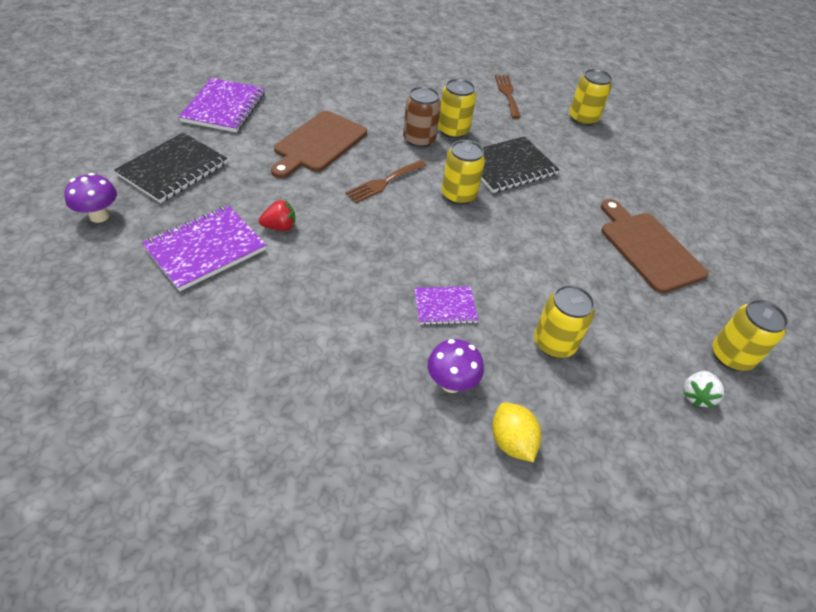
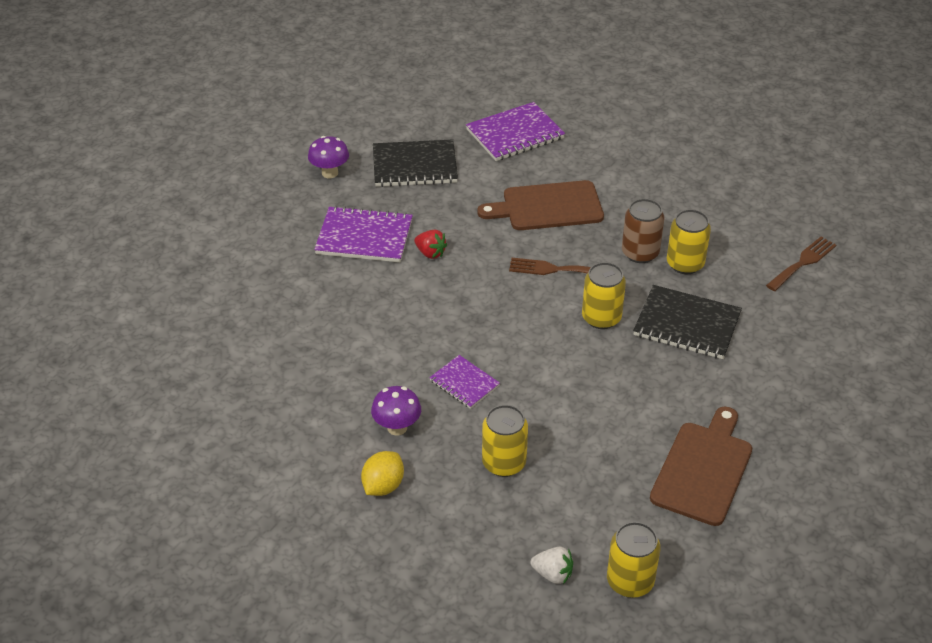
camera: 55 degrees right, 5 degrees down
yellow can [569,69,612,126] -> none
white strawberry [683,371,724,408] -> white strawberry turned 150 degrees counterclockwise [531,547,573,584]

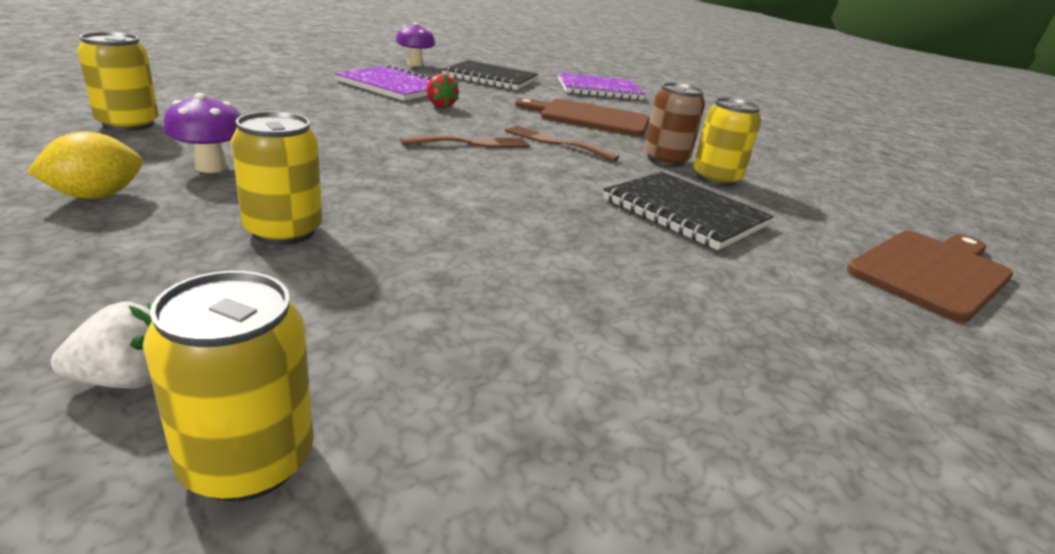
camera: 20 degrees right, 15 degrees down
purple notebook [429,355,500,409] -> none
white strawberry [531,547,573,584] -> white strawberry turned 60 degrees counterclockwise [51,301,152,389]
yellow can [582,262,626,329] -> yellow can moved to [77,32,159,131]
brown cutting board [650,407,752,526] -> brown cutting board moved to [847,231,1013,322]
brown fork [766,237,836,291] -> brown fork moved to [400,135,530,148]

